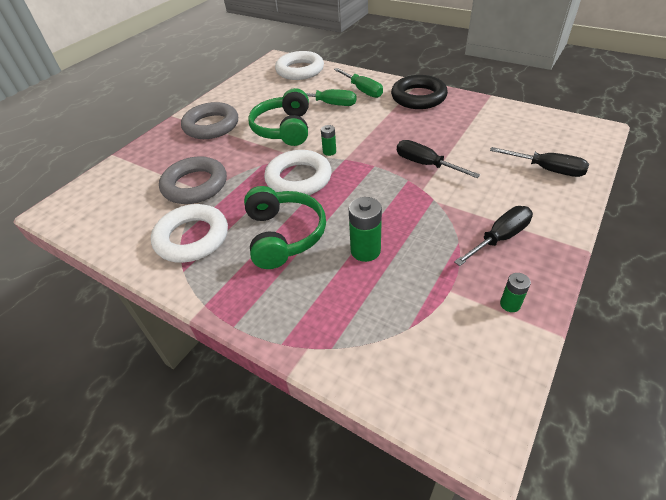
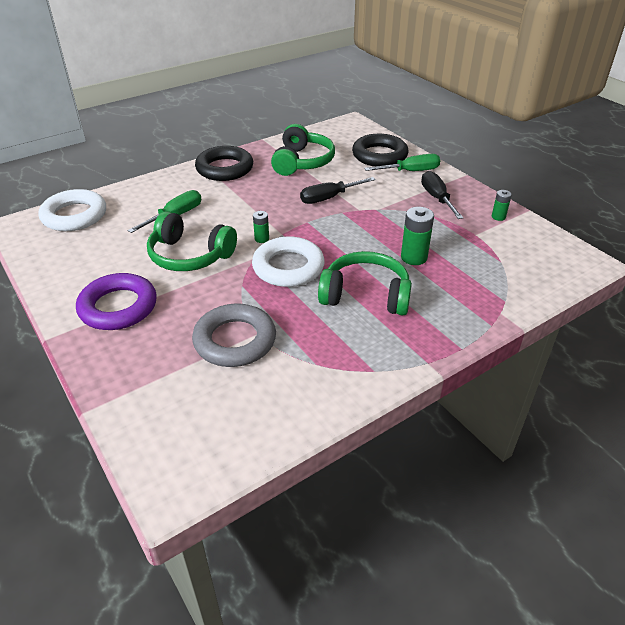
camera: 70 degrees left, 5 degrees down
white ring [151,204,228,263] -> none
grey ring [181,102,238,139] -> purple ring [76,273,157,330]
green screwdriver [334,68,383,98] -> green screwdriver moved to [364,154,440,171]
black screwdriver [490,147,589,177] -> black ring [352,134,409,167]
none -> green headphones [271,124,335,176]

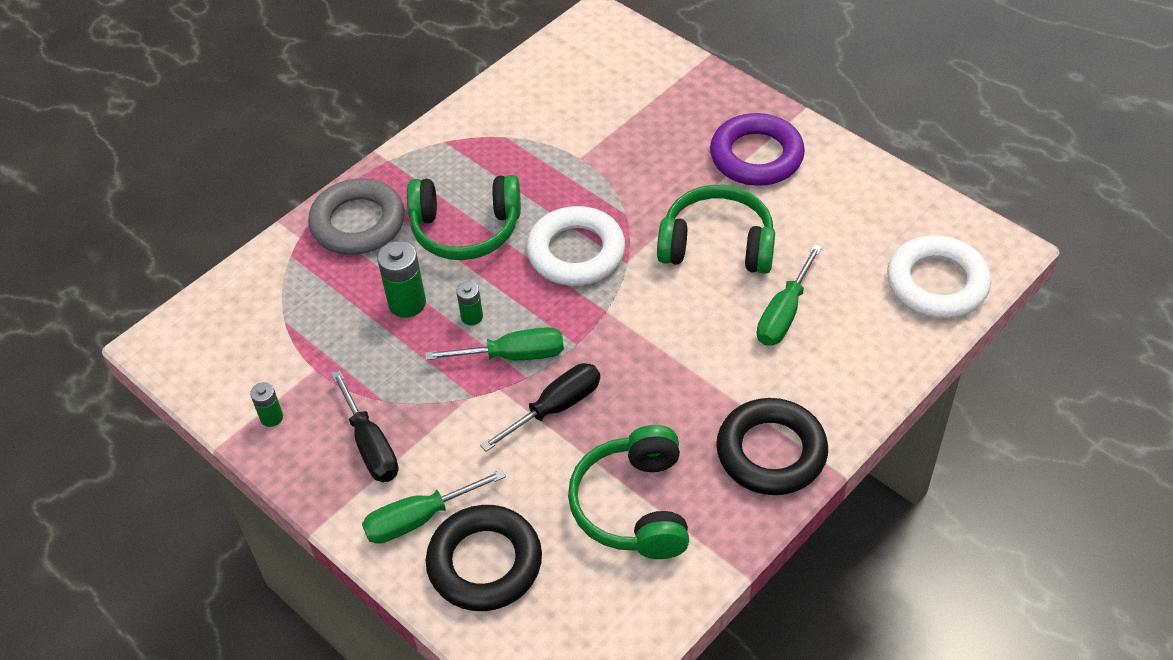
camera: 170 degrees right, 10 degrees up
grey ring [192,304,276,367] -> grey ring moved to [308,178,405,255]
green battery [253,211,269,243] -> green battery moved to [456,281,483,325]
none -> green screwdriver [425,327,564,360]

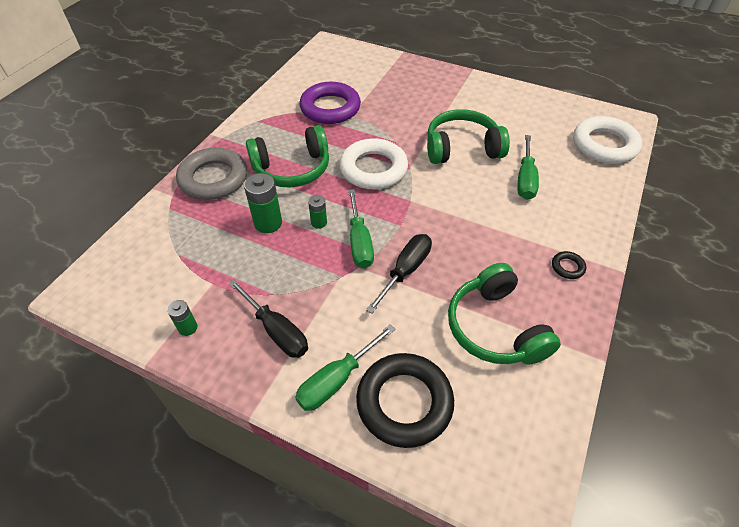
camera: 20 degrees left, 0 degrees up
green screwdriver [425,327,564,360] -> green screwdriver turned 105 degrees clockwise [348,189,374,268]
purple ring [710,113,805,186] -> purple ring moved to [300,82,361,124]
black ring [716,398,828,495] -> black ring [552,251,586,279], size x0.42

